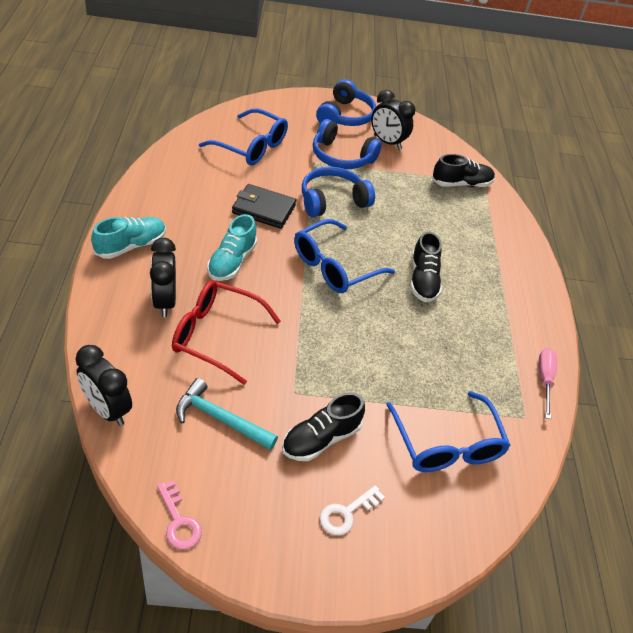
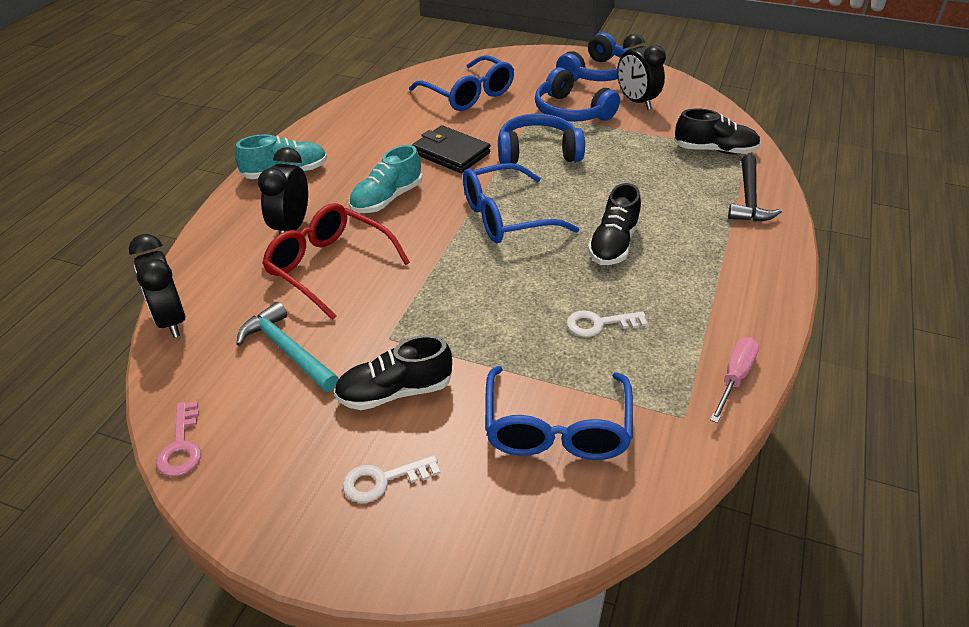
camera: 25 degrees right, 5 degrees down
none -> white key [567,310,648,337]
none -> black hammer [728,154,782,222]

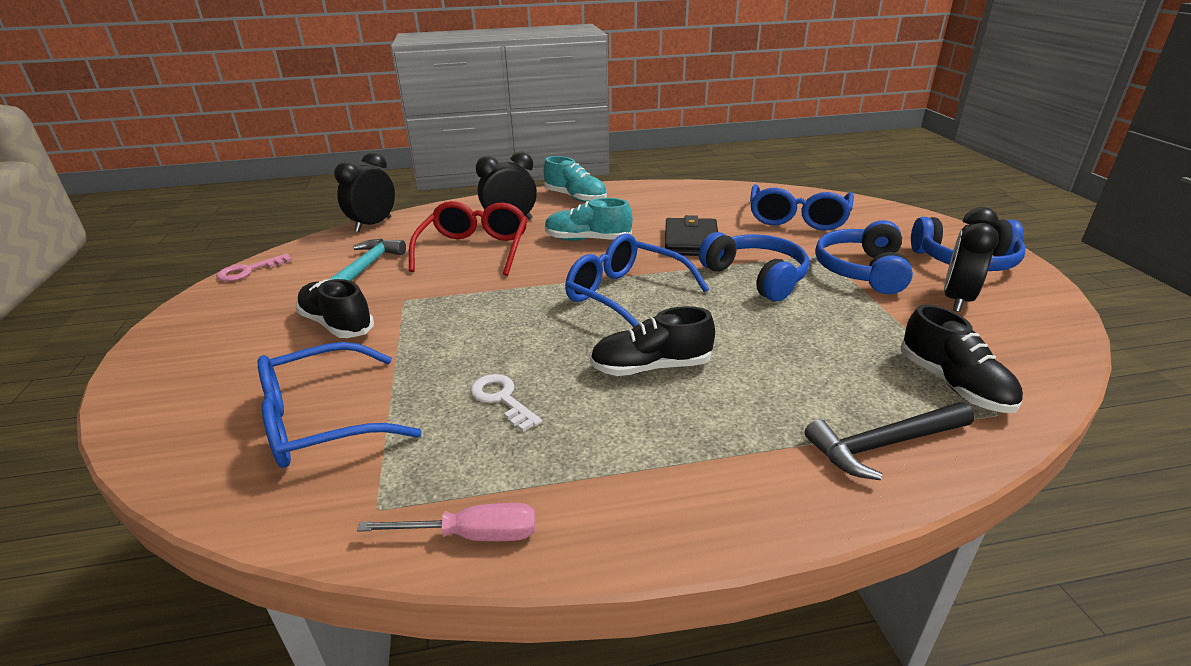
camera: 60 degrees right, 10 degrees down
white key [343,455,440,503] -> none

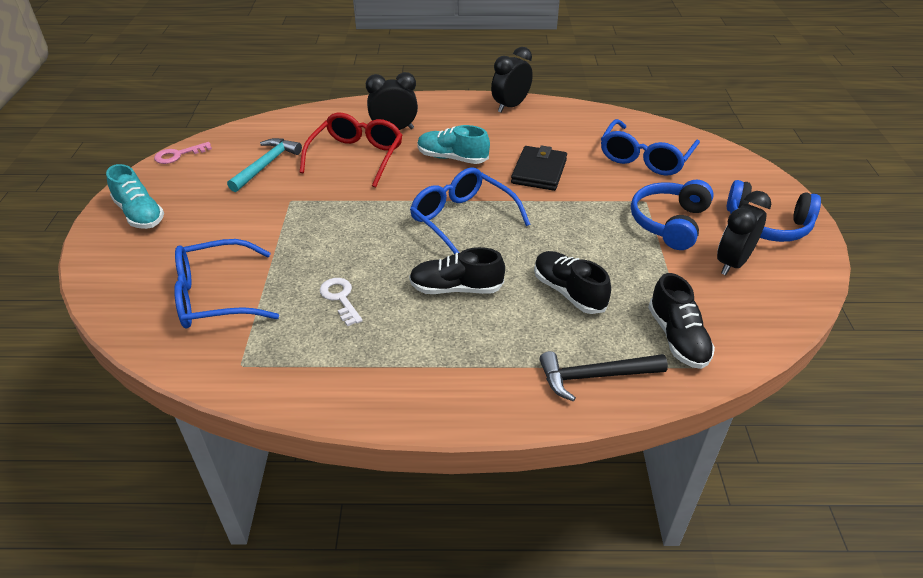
camera: 10 degrees right, 10 degrees up
black shoe [296,279,374,338] -> black shoe moved to [534,251,611,314]
black clock [334,152,395,232] -> black clock moved to [491,47,533,113]
pink screwdriver [357,503,536,541] -> none
turquoise shoe [544,156,607,202] -> turquoise shoe moved to [106,164,164,229]
blue headphones [699,232,809,302] -> none

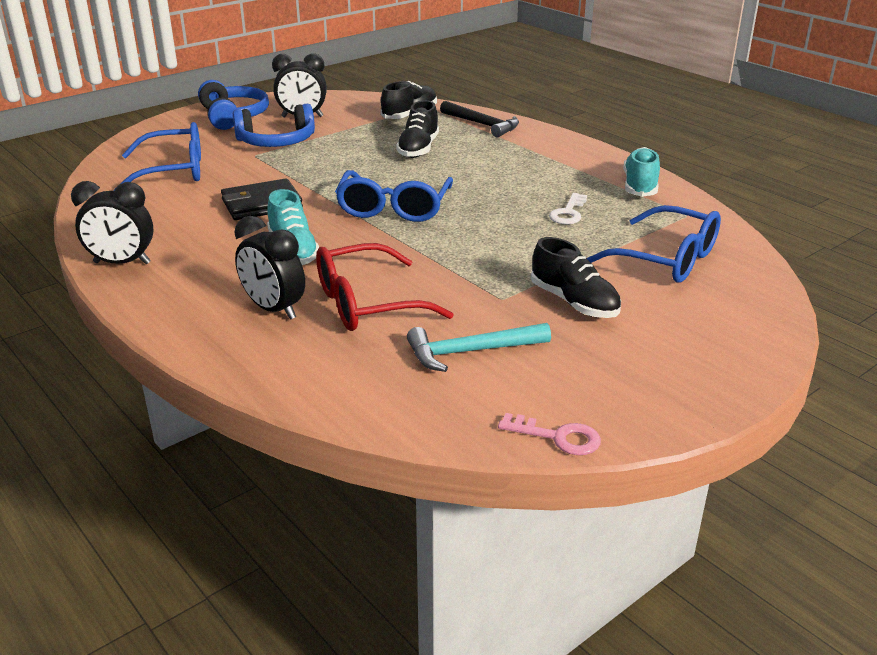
camera: 130 degrees left, 10 degrees down
turquoise shoe [106,164,164,229] -> turquoise shoe moved to [623,147,660,197]
black shoe [409,247,505,294] -> black shoe moved to [531,237,621,318]

